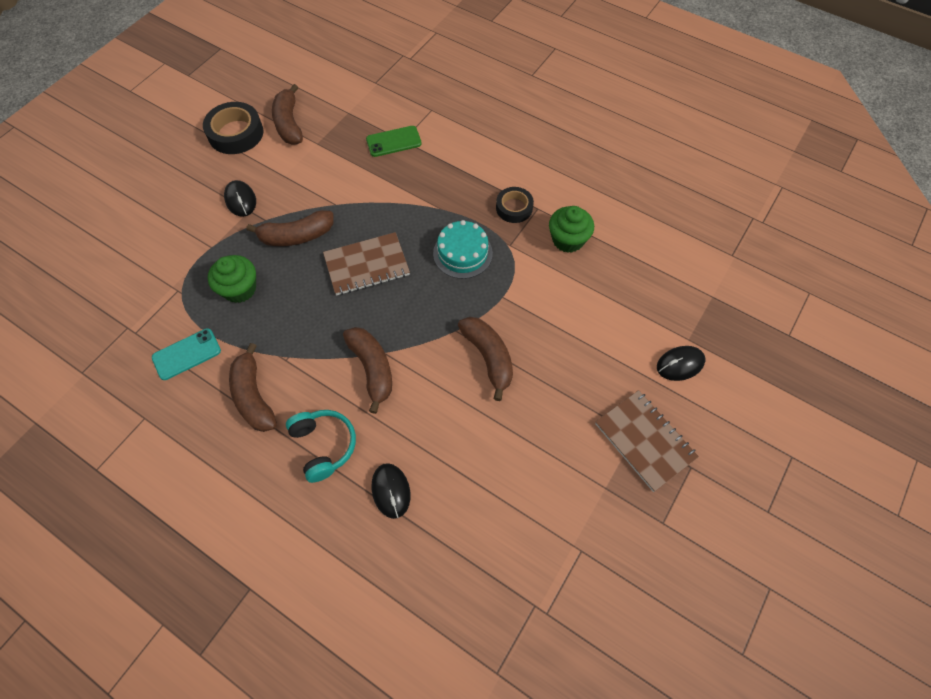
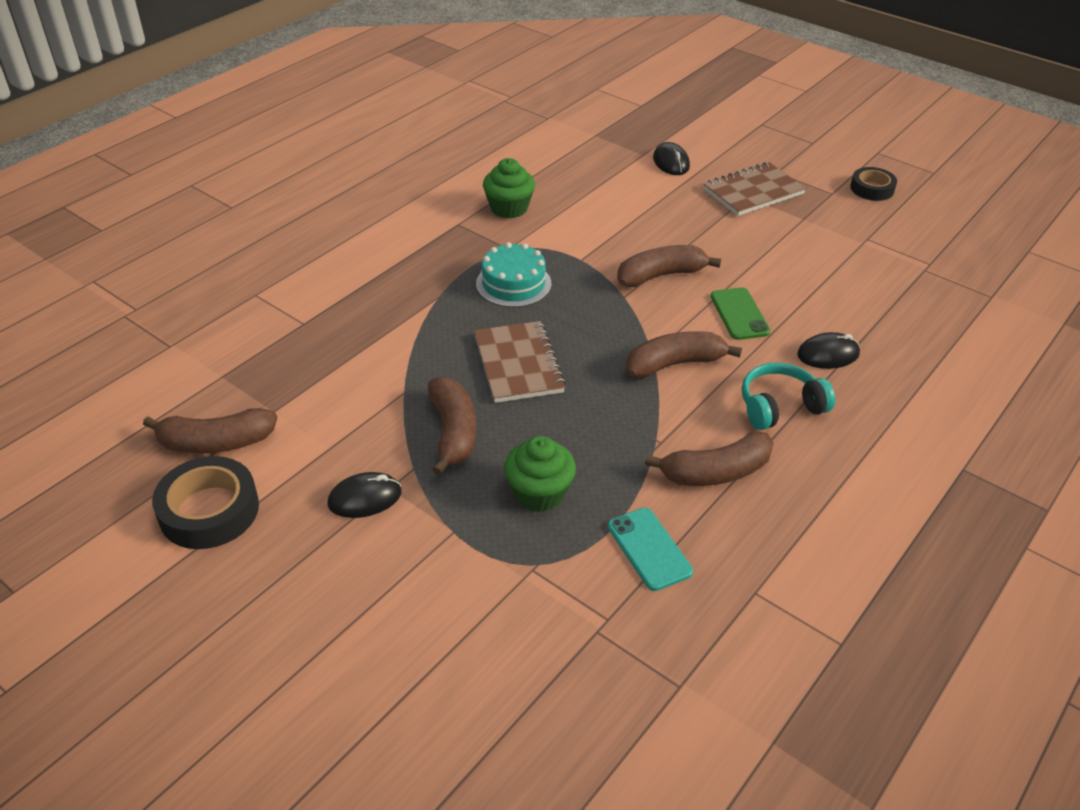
camera: 85 degrees left, 20 degrees down
green phone [366,126,422,157] -> green phone moved to [711,287,770,340]
black tape [496,187,534,223] -> black tape moved to [850,167,897,201]

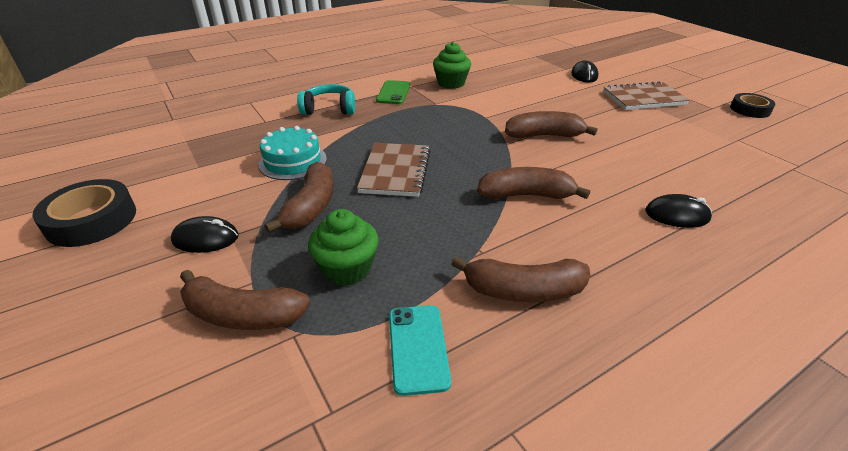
camera: 20 degrees right, 5 degrees down
brown banana [143,408,277,453] -> brown banana moved to [180,270,310,330]
turquoise cake [476,242,551,307] -> turquoise cake moved to [259,126,327,180]
green phone [711,287,770,340] -> green phone moved to [376,80,410,104]
turquoise headphones [742,363,835,430] -> turquoise headphones moved to [297,84,355,115]

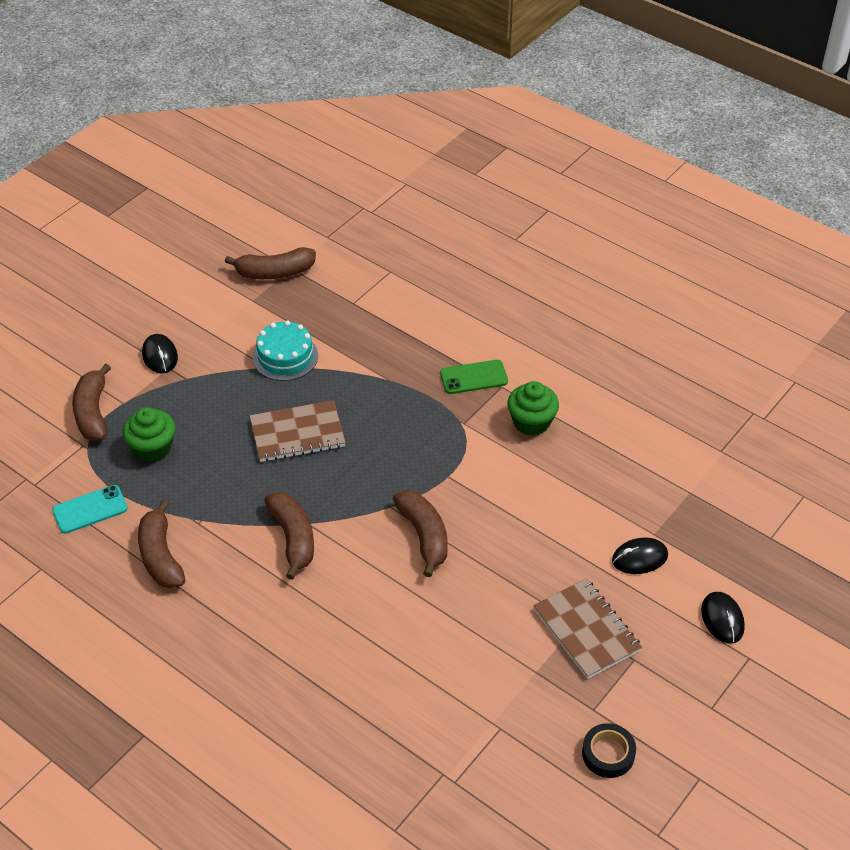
camera: 70 degrees right, 10 degrees up
black tape [32,179,136,247] -> none
brown banana [265,161,334,233] -> brown banana moved to [225,247,316,279]
turquoise headphones [297,84,355,115] -> none
black mouse [645,194,712,228] -> black mouse moved to [701,592,745,643]

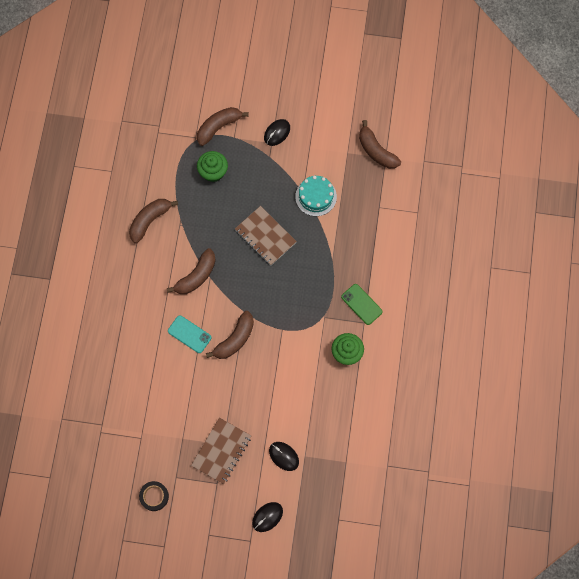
camera: 60 degrees right, 25 degrees up
turquoise phone [52,485,128,534] -> turquoise phone moved to [168,315,211,353]

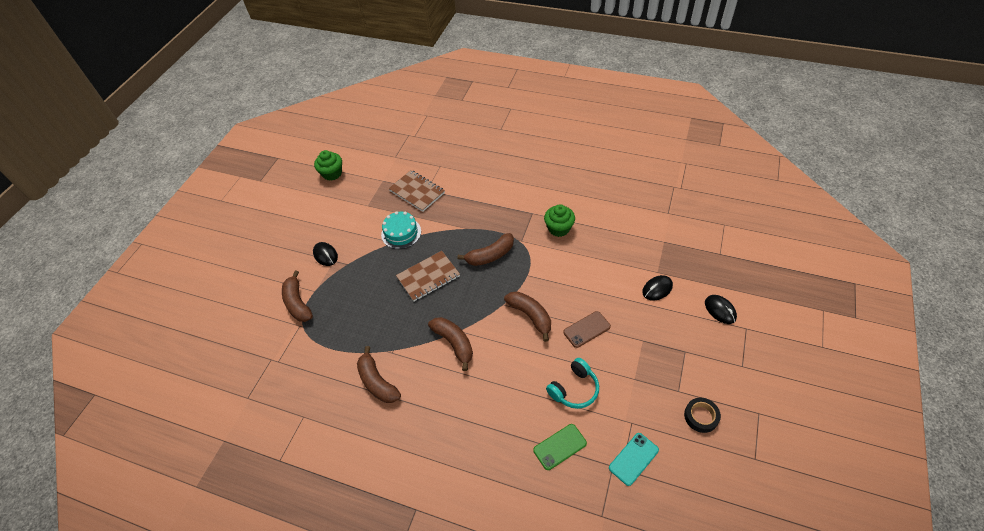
camera: 75 degrees left, 20 degrees down
turquoise phone [168,315,211,353] -> turquoise phone moved to [609,433,659,486]
brown notebook [191,417,251,484] -> brown notebook moved to [388,170,445,212]
green cupcake [197,151,228,182] -> green cupcake moved to [314,150,342,181]
green phone [341,284,383,325] -> green phone moved to [533,424,587,470]
brown banana [359,120,401,169] -> brown banana moved to [457,233,514,266]
none -> turquoise headphones [546,358,599,409]
none -> brown phone [563,311,611,348]

